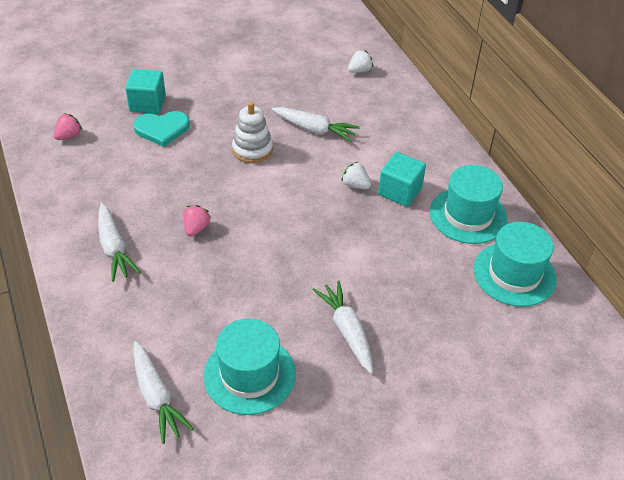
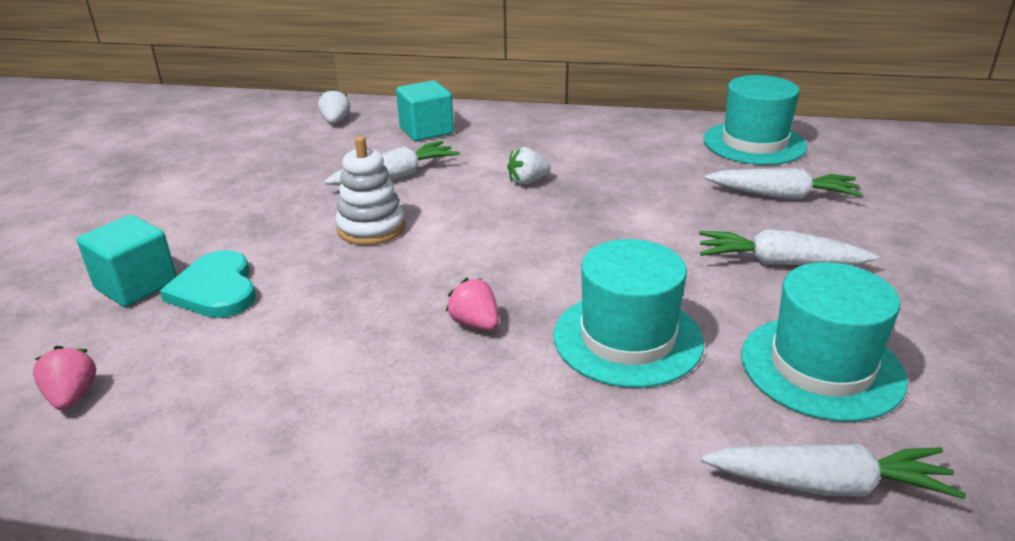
camera: 55 degrees left, 15 degrees down
white carrot [98,203,141,282] -> white carrot moved to [705,168,863,200]
turquoise heart [133,111,190,147] -> turquoise heart turned 135 degrees clockwise [160,250,256,318]
turquoise cube [378,152,426,207] -> turquoise cube moved to [396,80,454,141]
turquoise hat [430,165,508,244] -> turquoise hat moved to [554,239,704,388]

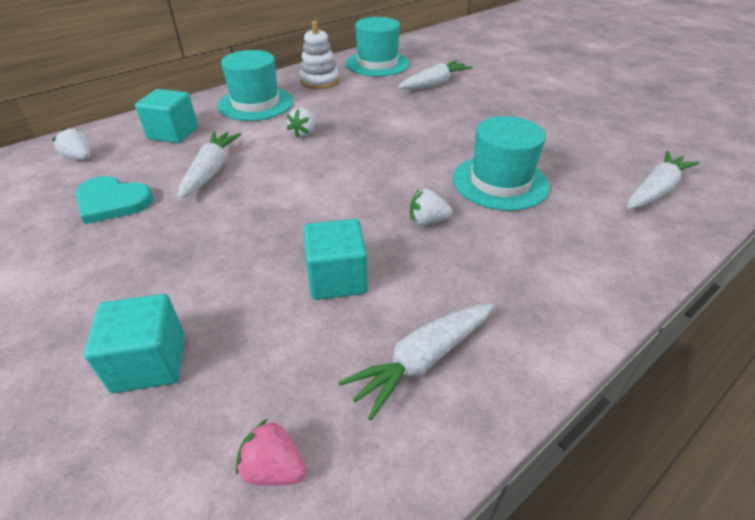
camera: 50 degrees left, 10 degrees up
turquoise heart [160,250,256,318] -> turquoise heart moved to [76,176,154,224]
white stacking toy [335,136,405,245] -> white stacking toy moved to [299,21,339,89]
pink strawberry [446,278,499,331] -> white strawberry [410,189,452,226]
white carrot [699,229,879,265] -> white carrot moved to [338,303,494,420]
turquoise hat [741,262,908,422] -> turquoise hat moved to [218,50,293,121]
none -> turquoise cube [303,219,368,300]

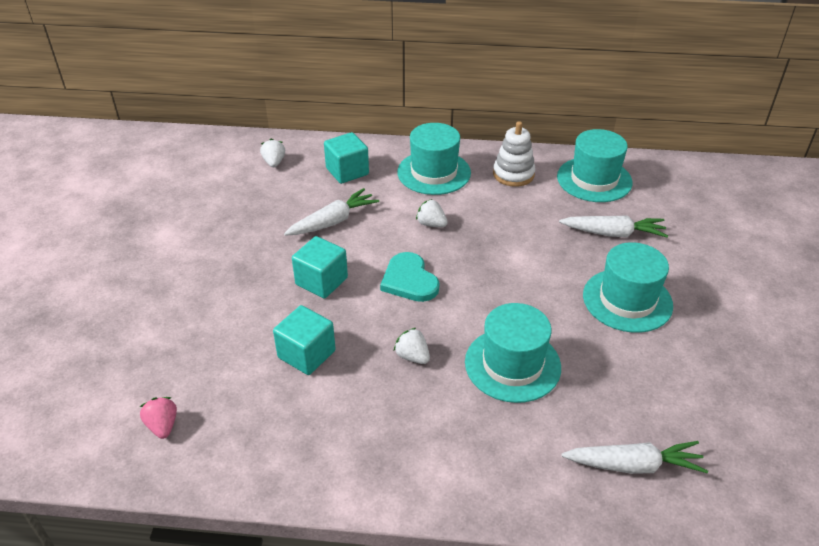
camera: 45 degrees right, 0 degrees up
turquoise heart [76,176,154,224] -> turquoise heart moved to [380,252,439,302]
turquoise cube [84,294,185,393] -> turquoise cube moved to [292,236,348,298]
white strawberry [287,108,315,138] -> white strawberry turned 60 degrees clockwise [416,199,448,227]
white carrot [338,303,494,420] -> none
none -> turquoise hat [583,242,673,333]

